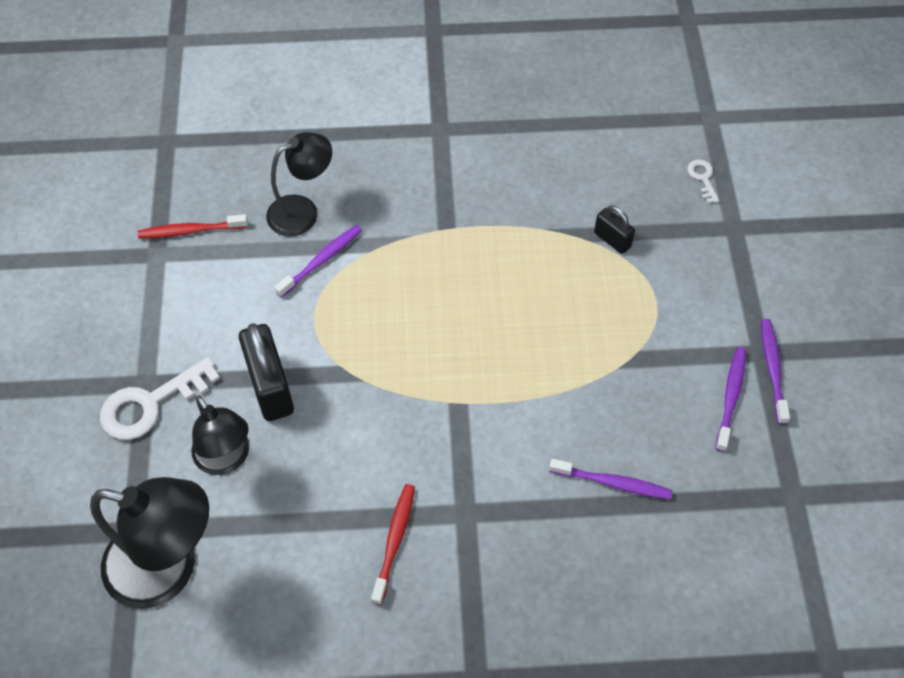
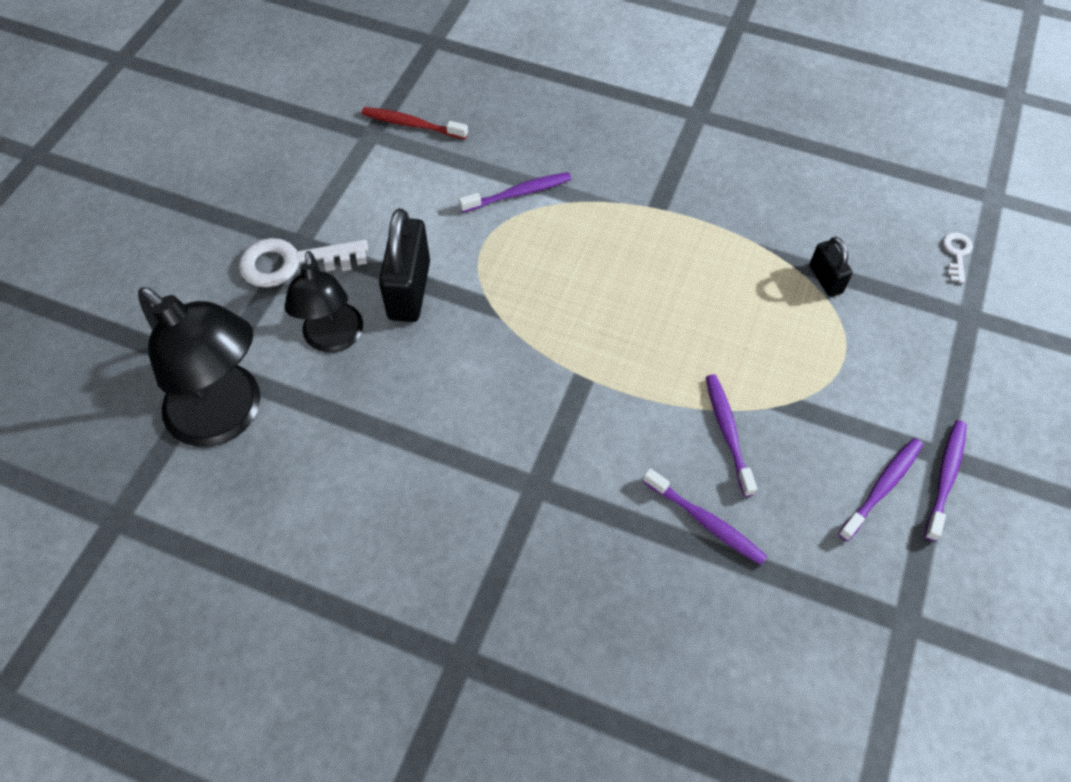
camera: 25 degrees right, 0 degrees up
black lamp [266,132,332,237] -> none
red toothbrush [371,484,415,605] -> none
none -> purple toothbrush [706,374,757,497]

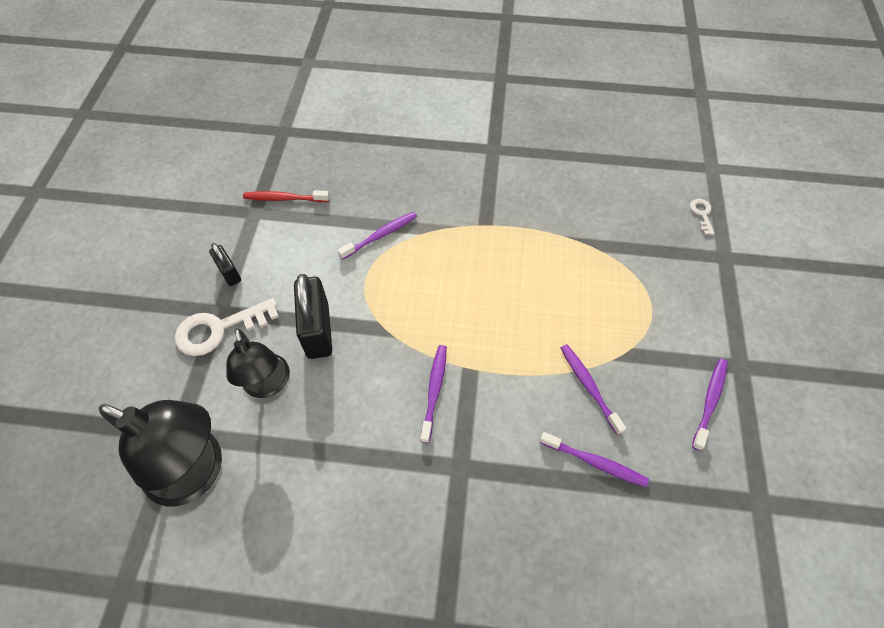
camera: 15 degrees left, 0 degrees up
black padlock [809,237,853,297] -> black padlock moved to [209,243,241,286]
purple toothbrush [924,420,967,541] -> purple toothbrush moved to [420,345,447,443]

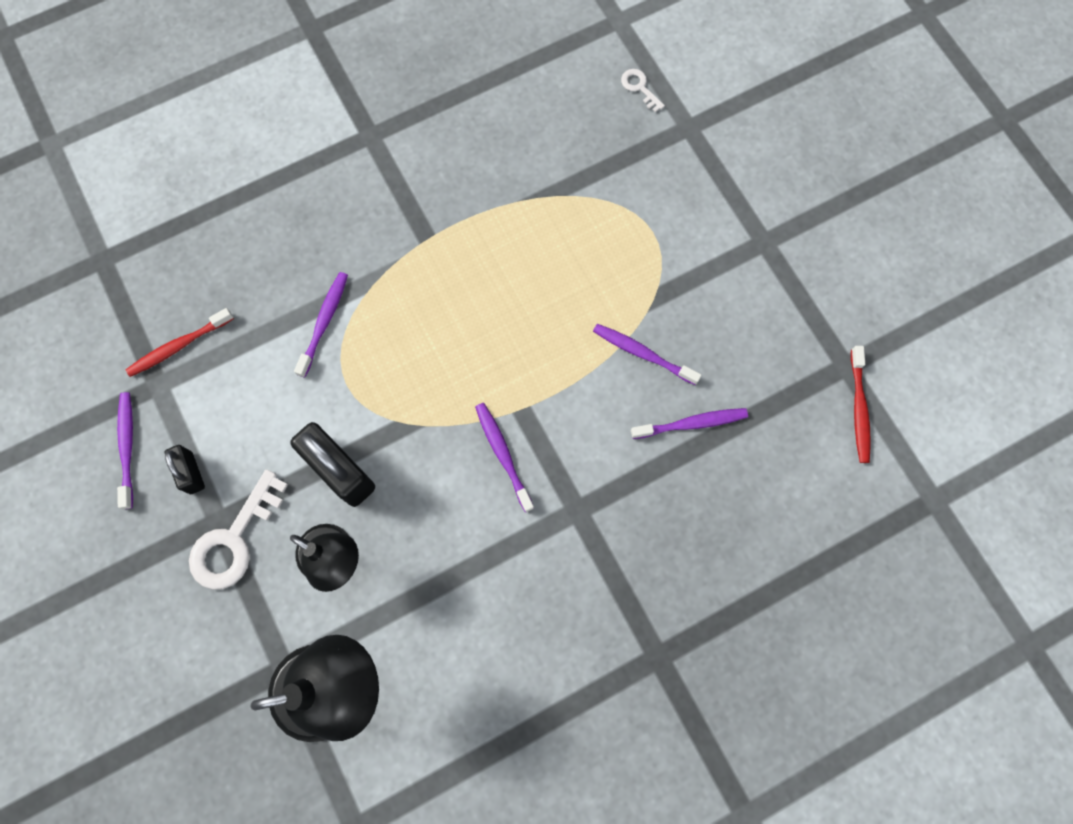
camera: 35 degrees left, 15 degrees up
black padlock [209,243,241,286] -> black padlock turned 45 degrees clockwise [165,445,205,494]
purple toothbrush [692,358,728,451] -> purple toothbrush moved to [117,392,133,509]
none -> red toothbrush [851,346,871,463]

